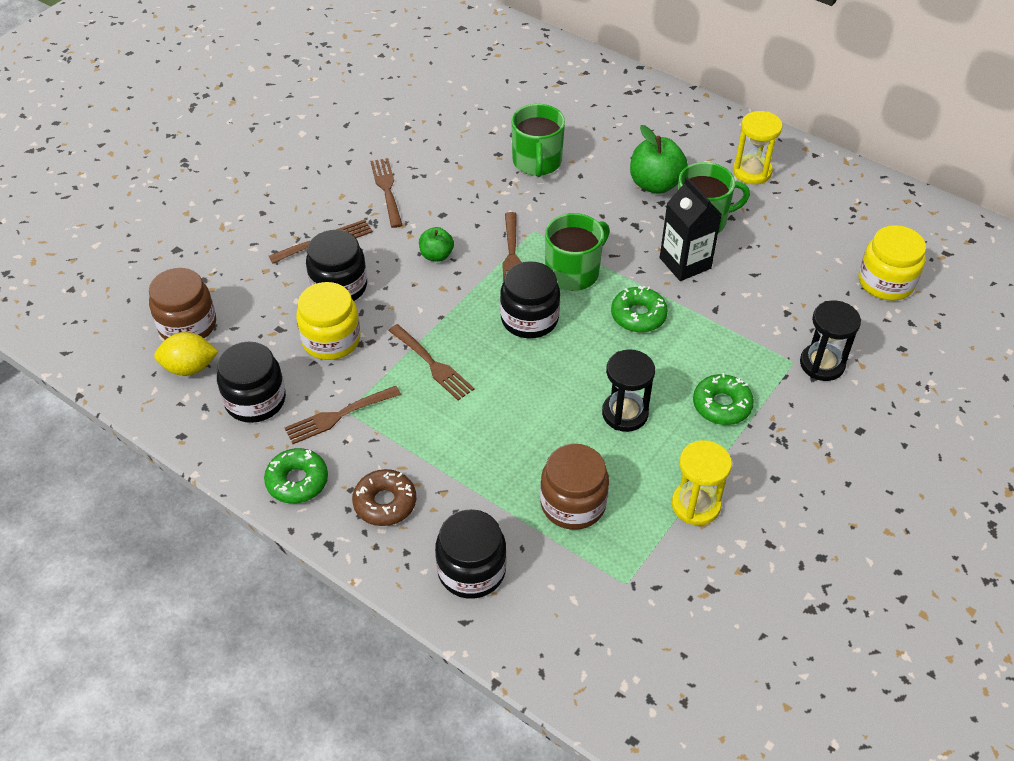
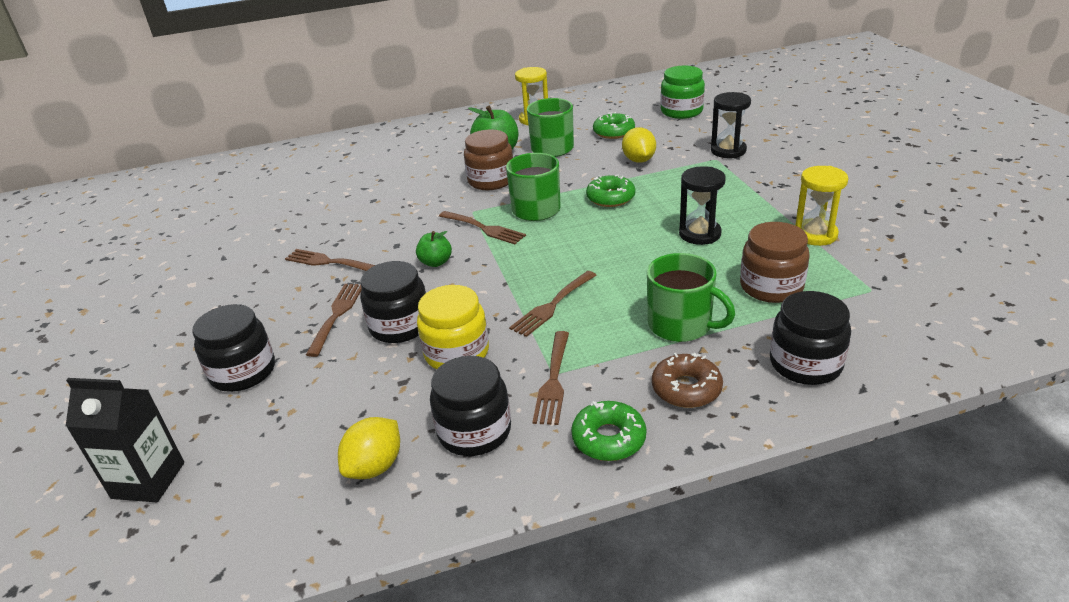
camera: 50 degrees left, 15 degrees down
brown jar [149,268,216,340] -> brown jar moved to [464,129,513,190]
brown fork [389,324,475,400] -> brown fork turned 135 degrees clockwise [509,271,597,337]
black jar [500,261,560,338] -> black jar moved to [192,304,275,392]
green mug [511,104,565,177] -> green mug moved to [647,253,735,342]
black carton [660,177,722,281] -> black carton moved to [65,378,184,502]
green donut [693,373,754,425] -> green donut moved to [593,112,635,139]
yellow jar [858,225,926,301] -> green jar [660,66,705,119]
none -> yellow lemon [622,127,656,163]

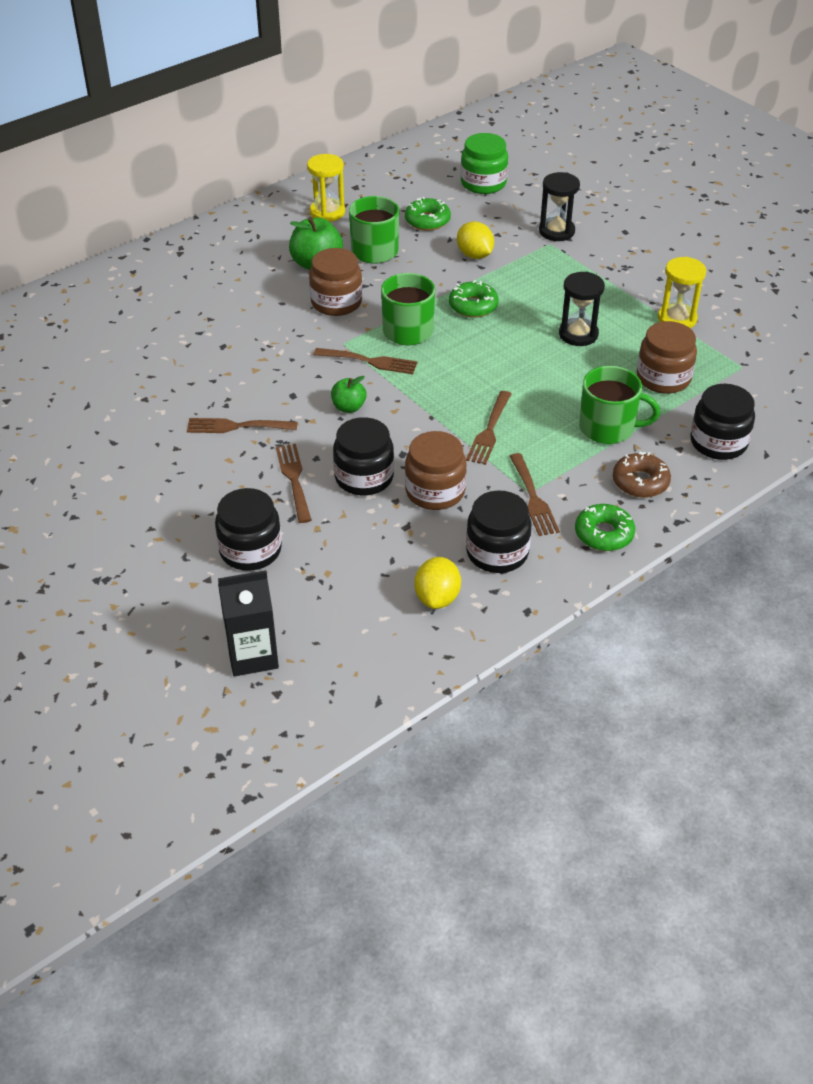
camera: 25 degrees left, 10 degrees up
yellow jar [417,285,489,369] -> brown jar [405,431,467,510]

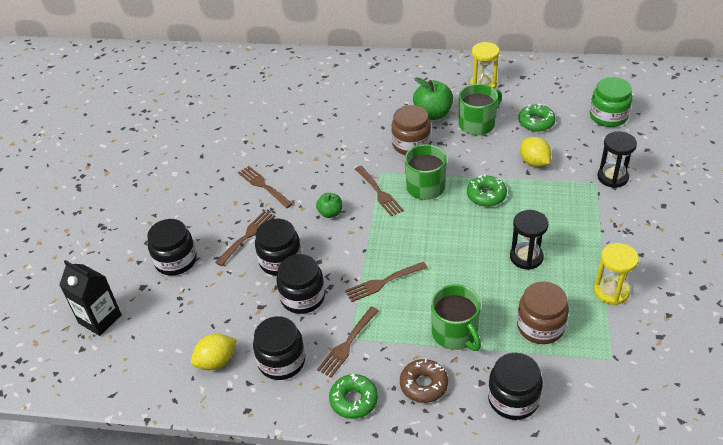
camera: 50 degrees right, 0 degrees up
brown jar [405,431,467,510] -> black jar [277,254,325,314]
yellow lemon [457,221,494,259] -> yellow lemon turned 45 degrees counterclockwise [520,137,551,167]

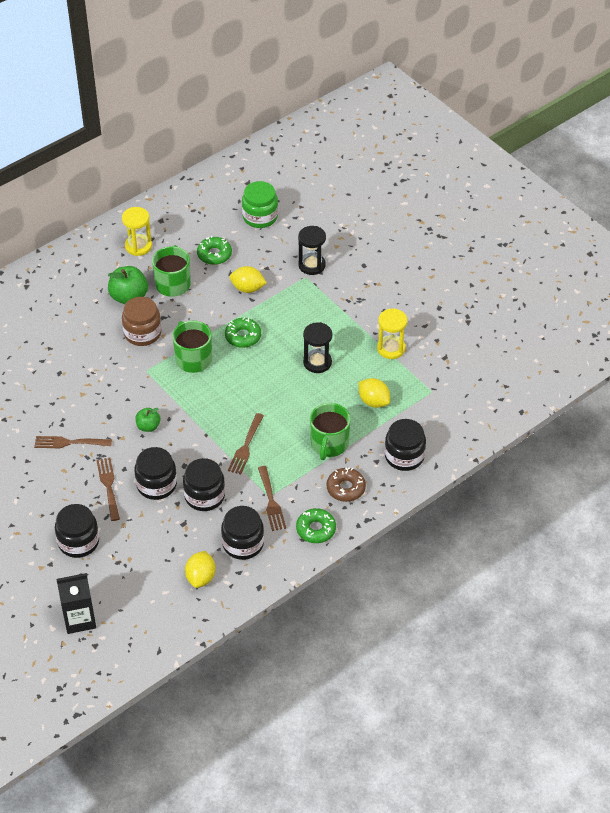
camera: 50 degrees left, 5 degrees up
brown fork [355,166,404,217] -> none
green mug [431,284,481,351] -> green mug turned 90 degrees clockwise [310,403,351,460]
brown jar [517,281,569,344] -> yellow lemon [359,378,390,408]

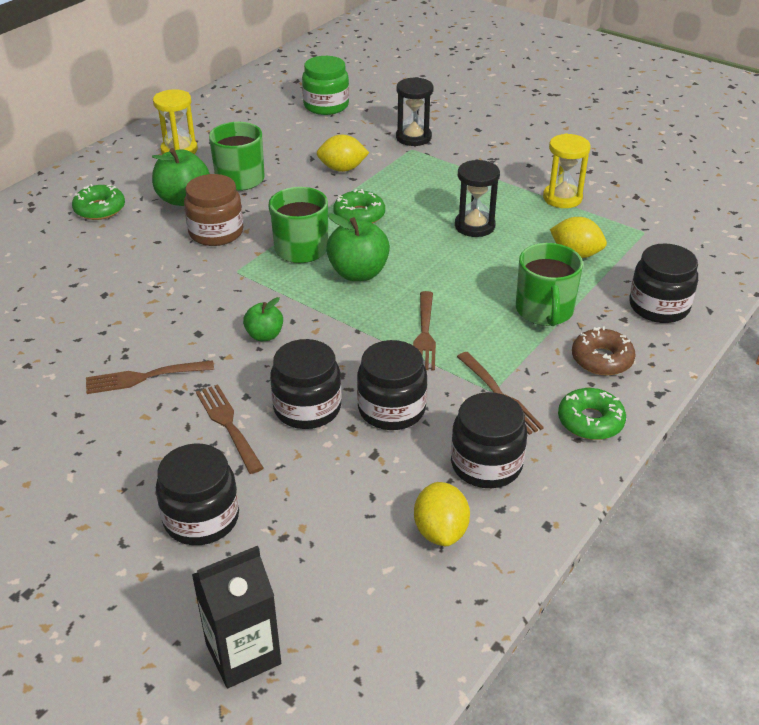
camera: 15 degrees left, 10 degrees down
green donut [197,236,232,265] -> green donut moved to [72,184,125,220]
none -> green apple [326,213,390,281]

